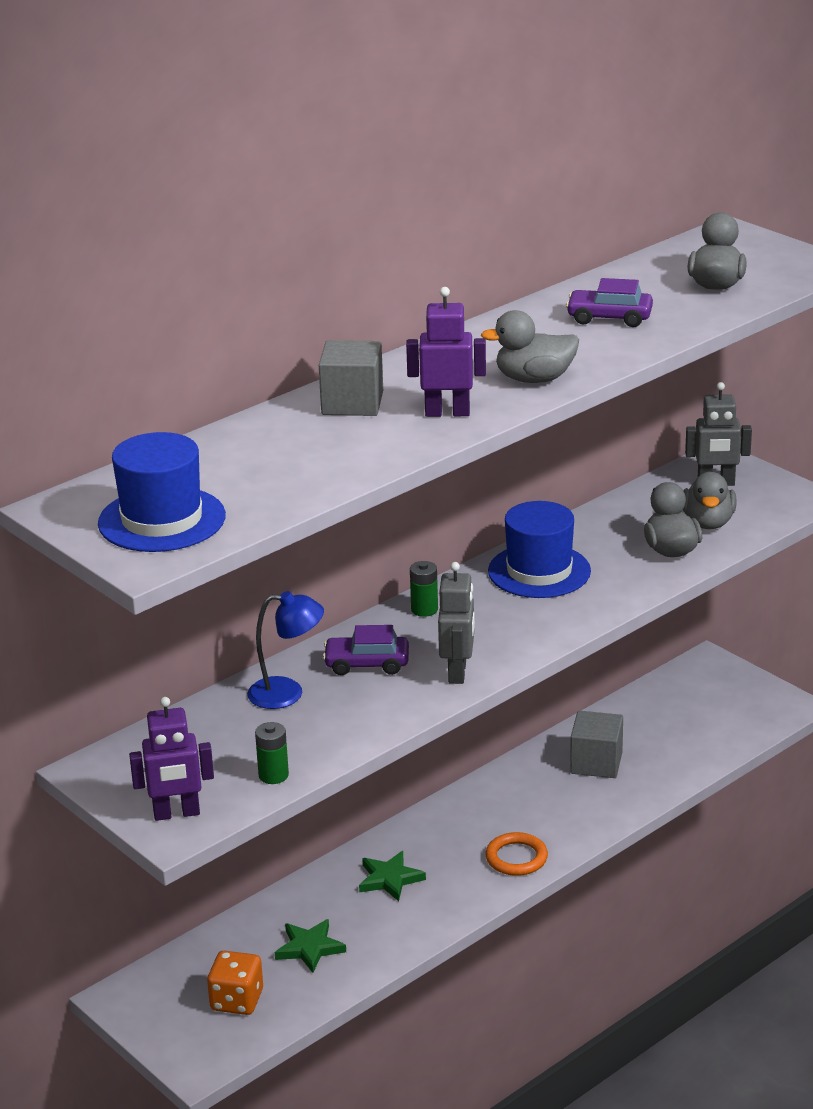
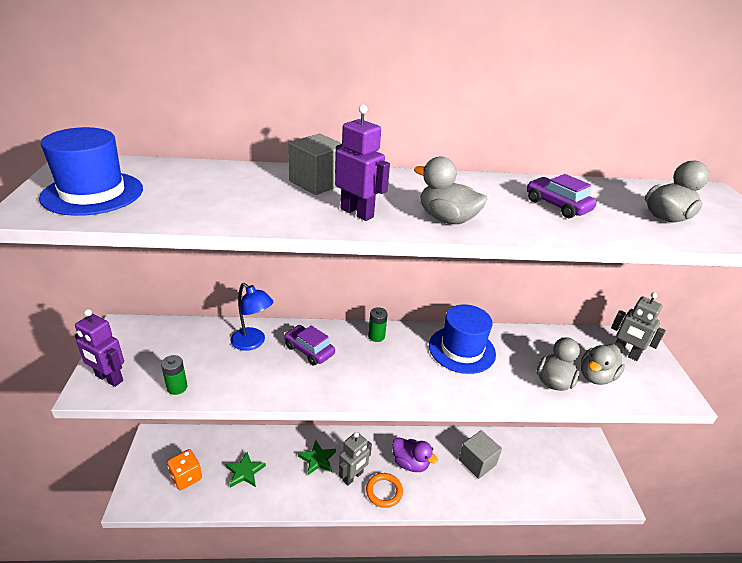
camera: 35 degrees right, 5 degrees up
grey robot [438,562,475,684] -> grey robot moved to [339,432,372,486]
none -> purple duck [392,437,438,472]

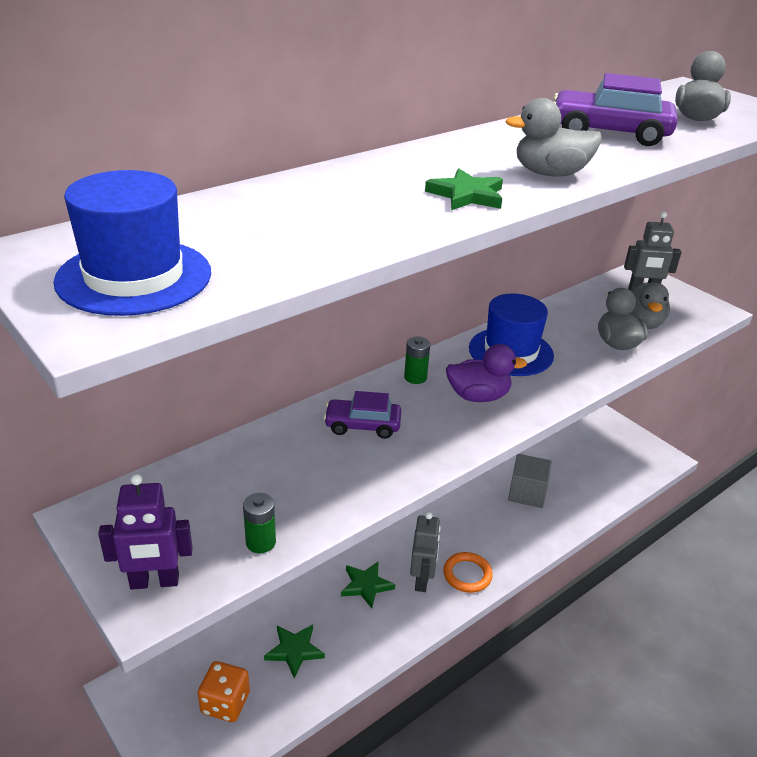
camera: 35 degrees left, 0 degrees up
blue lamp [231,283,273,351] -> none
grey cube [288,134,342,195] -> none
purple robot [335,105,390,221] -> green star [425,168,503,210]
purple duck [392,437,438,472] -> purple duck moved to [446,344,527,402]
purple car [527,174,597,218] -> purple car [554,73,678,146], size x1.56

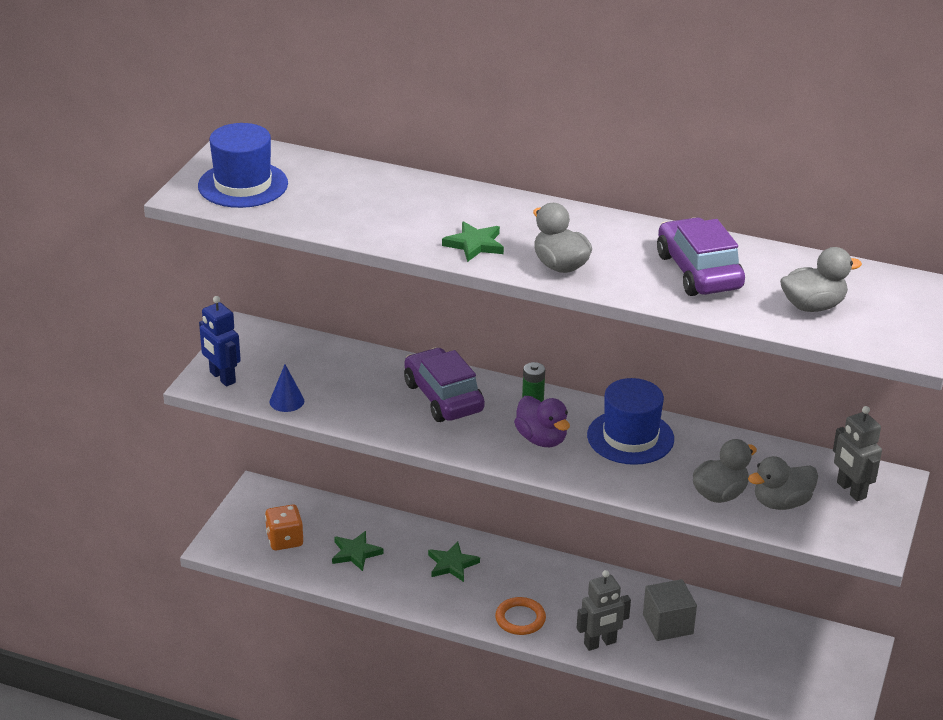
camera: 60 degrees right, 0 degrees up
purple robot [98,474,193,590] -> blue robot [199,296,241,387]
green battery [243,493,276,553] -> blue cone [270,365,304,412]
purple car [324,391,401,439] -> purple car [404,348,485,422], size x1.56
grey robot [410,512,441,592] -> grey robot moved to [577,570,631,651]

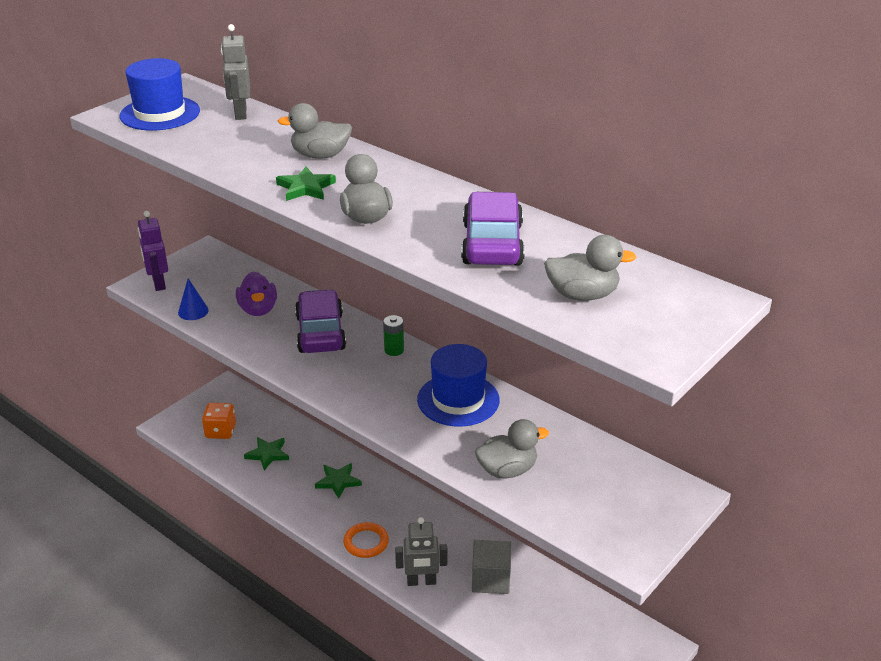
camera: 20 degrees right, 0 degrees up
blue robot [199,296,241,387] -> purple robot [138,211,168,291]
purple duck [514,396,570,447] -> purple duck moved to [236,271,277,316]
grey duck [748,456,818,510] -> grey duck moved to [278,103,352,159]
grey robot [833,406,882,501] -> grey robot moved to [221,24,250,120]

